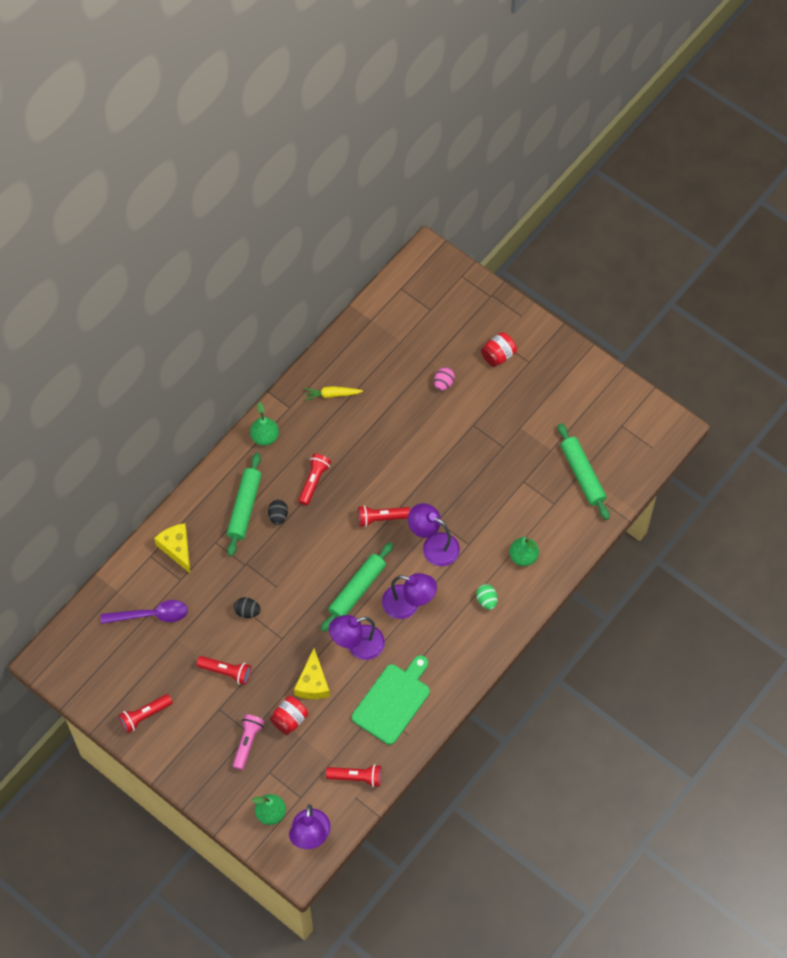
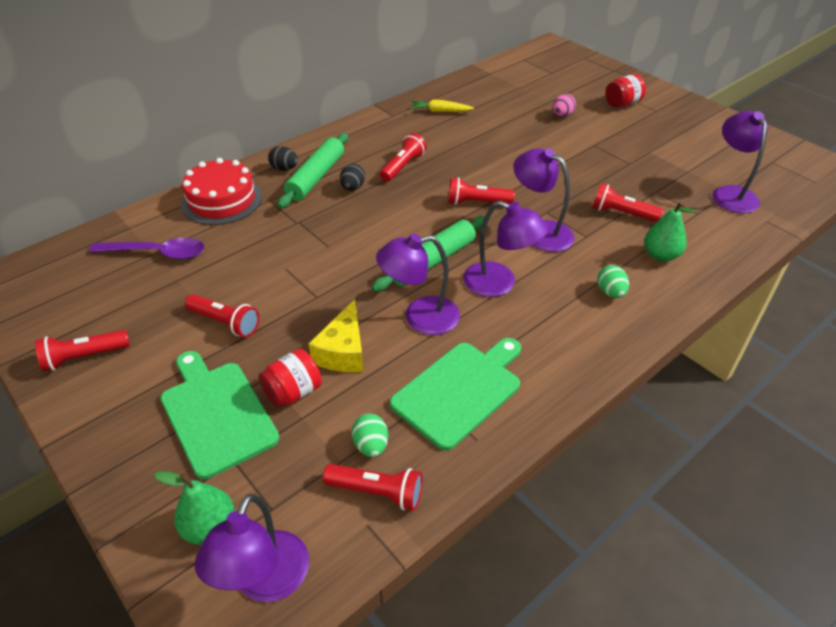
camera: 10 degrees right, 20 degrees down
yellow cheese [154,523,190,573] -> red cake [181,158,262,225]
pink flashlight [232,714,264,770] -> green cutting board [160,351,280,479]
black egg [234,597,261,618] -> black egg moved to [268,146,298,171]
green pear [250,402,279,446] -> none
green rolling pin [558,423,610,520] -> purple lamp [712,111,768,213]
none -> green egg [352,414,388,457]
none -> red flashlight [592,183,663,222]

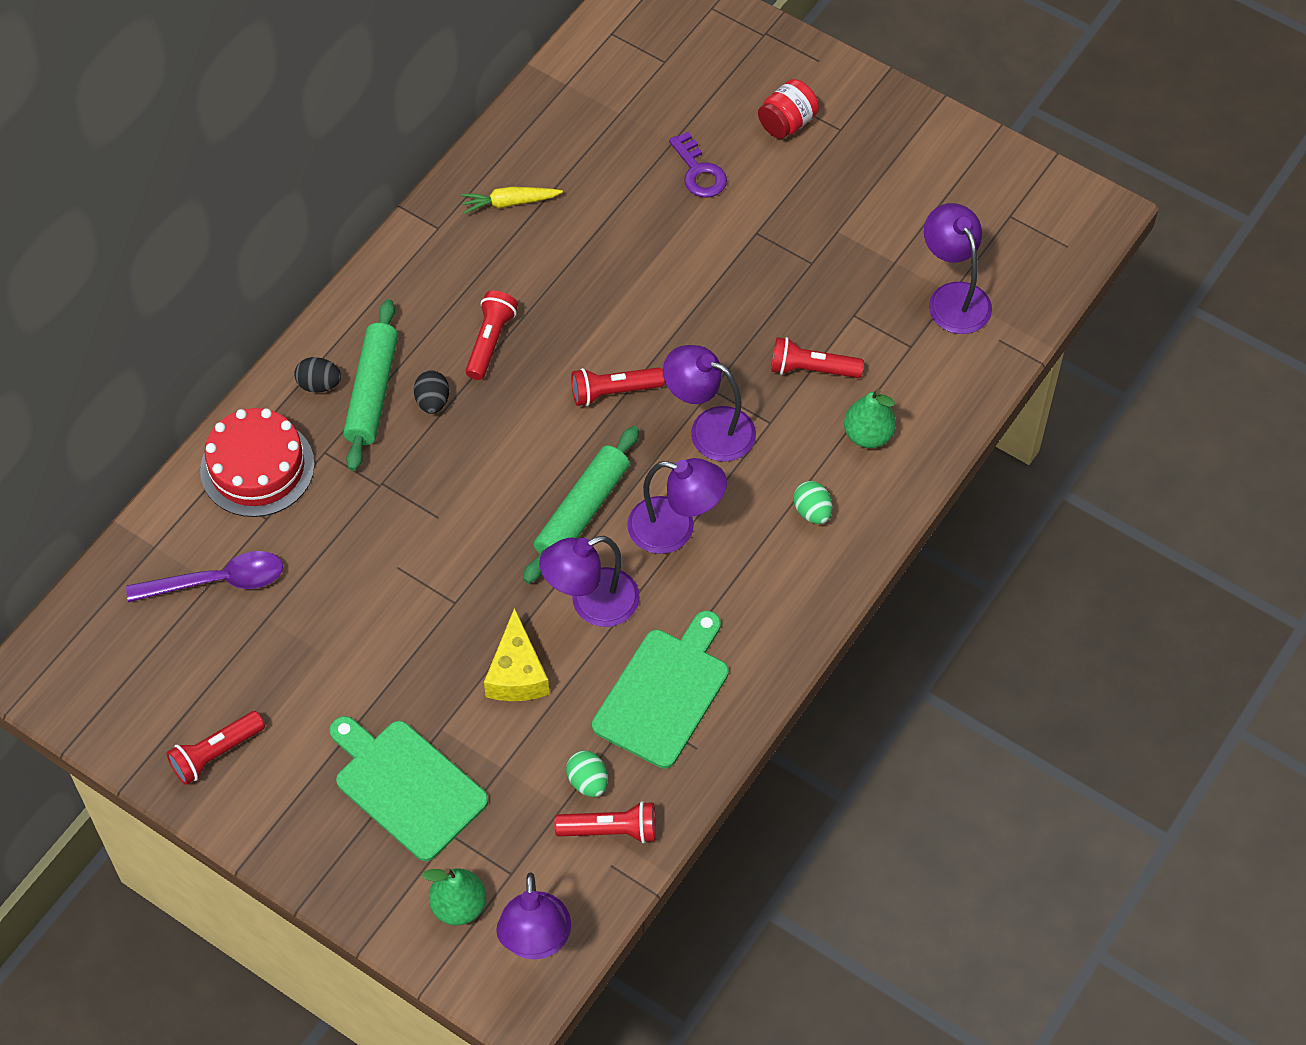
camera: 15 degrees left, 15 degrees up
red flashlight [185,294,259,337] -> none
red jar [259,349,322,408] -> none
pink egg [553,94,576,117] -> purple key [669,132,727,198]

